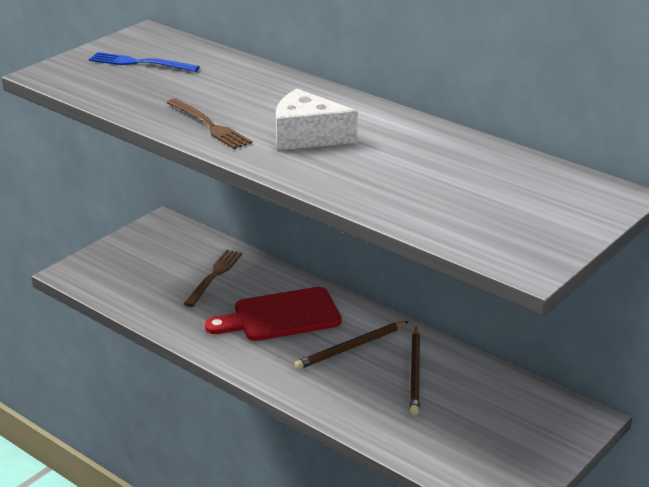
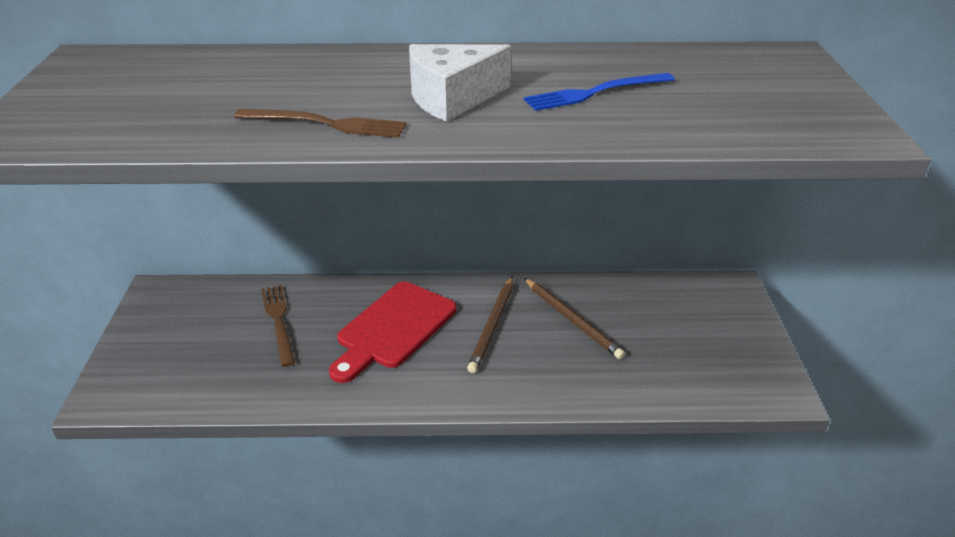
camera: 40 degrees left, 5 degrees up
blue fork [89,52,200,72] -> blue fork moved to [524,73,675,111]

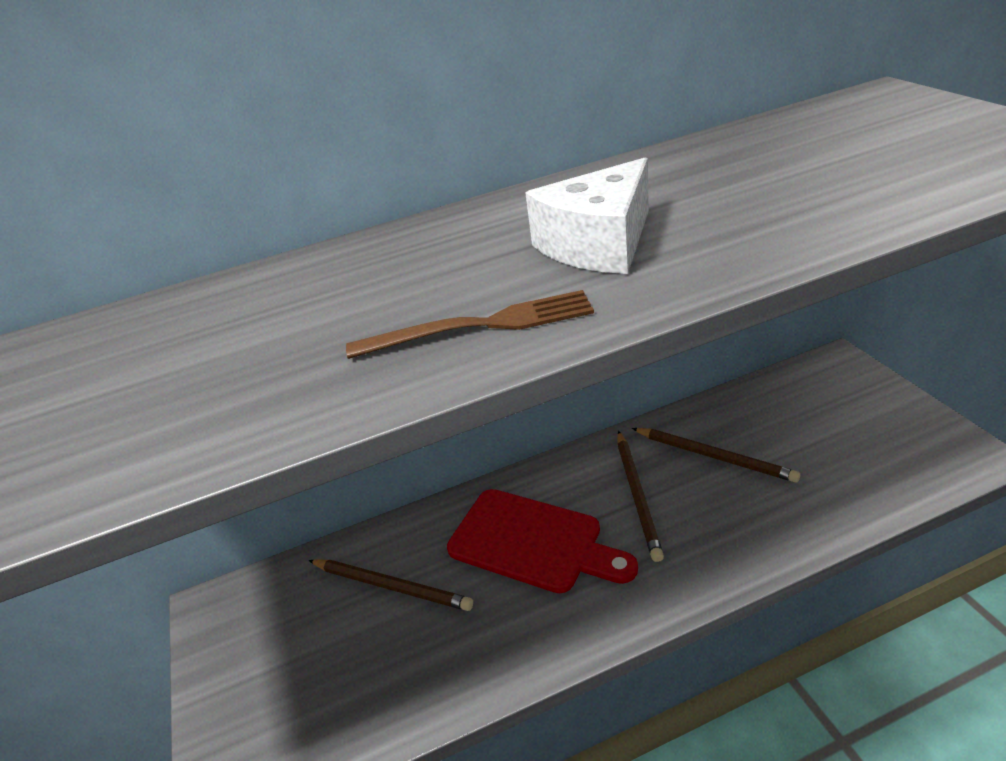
camera: 15 degrees left, 0 degrees up
brown fork [261,285,295,367] -> brown pencil [308,559,473,611]
red cutting board [329,282,456,383] -> red cutting board turned 75 degrees counterclockwise [447,489,638,593]
blue fork [524,73,675,111] -> none

